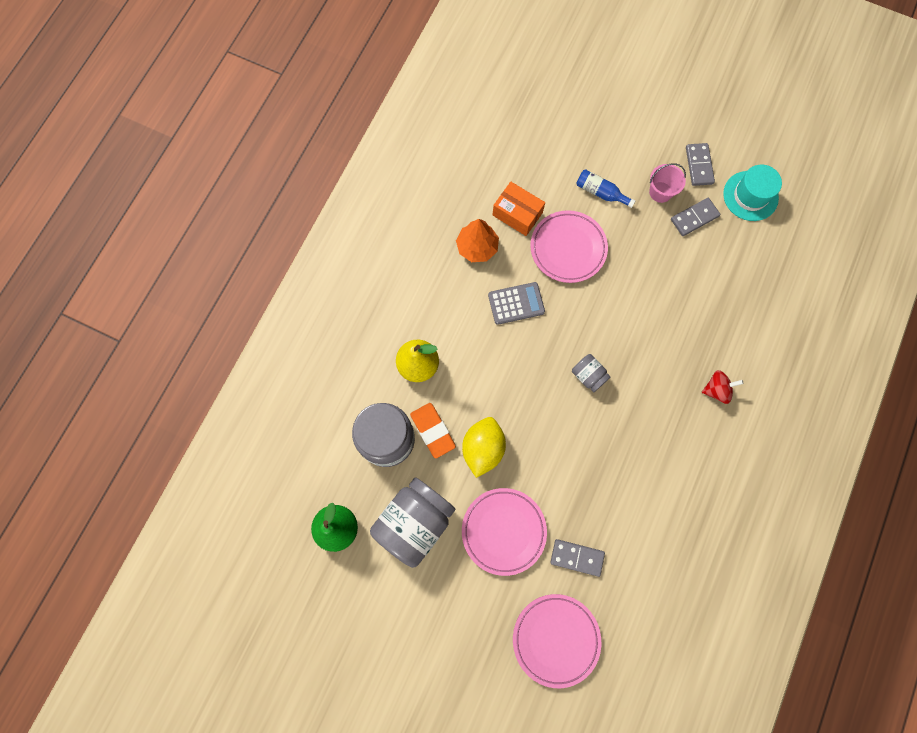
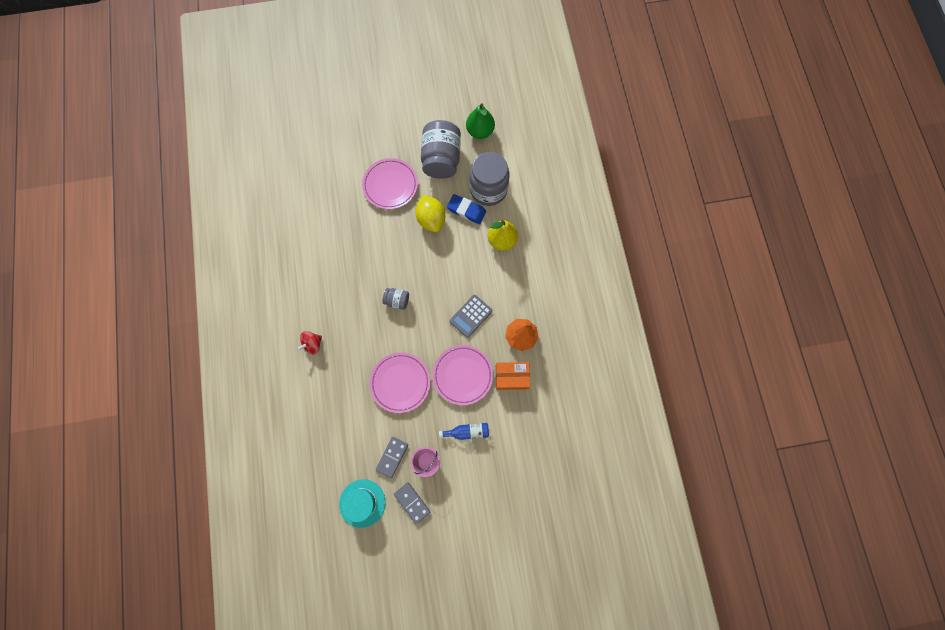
camera: 145 degrees right, 0 degrees up
orange eraser [410,403,456,459] -> blue eraser [447,194,486,224]
pink plate [513,594,601,688] -> pink plate moved to [369,352,430,413]
grey domino [550,539,605,577] -> none

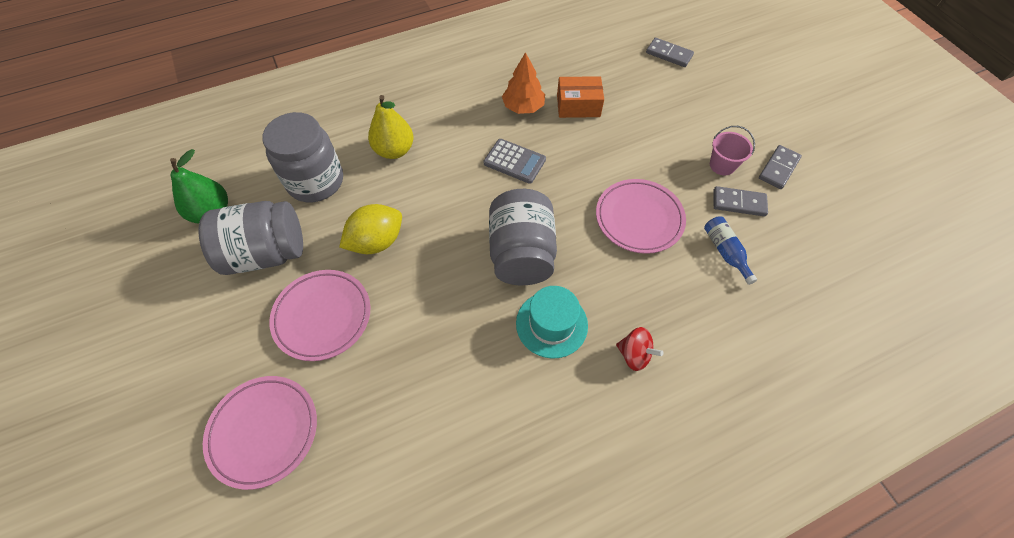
camera: 105 degrees left, 15 degrees down
turquoise hat [339,479,386,528] -> turquoise hat moved to [516,286,588,359]
grey jar [383,288,409,310] -> grey jar [489,189,557,285], size x2.12
pink plate [433,345,493,405] -> pink plate moved to [203,376,317,490]
blue bottle [439,423,489,440] -> blue bottle moved to [704,216,757,285]
blue eraser [447,194,486,224] -> none
orange box [496,362,530,390] -> orange box turned 75 degrees counterclockwise [557,76,604,118]
none -> grey domino [646,38,694,67]

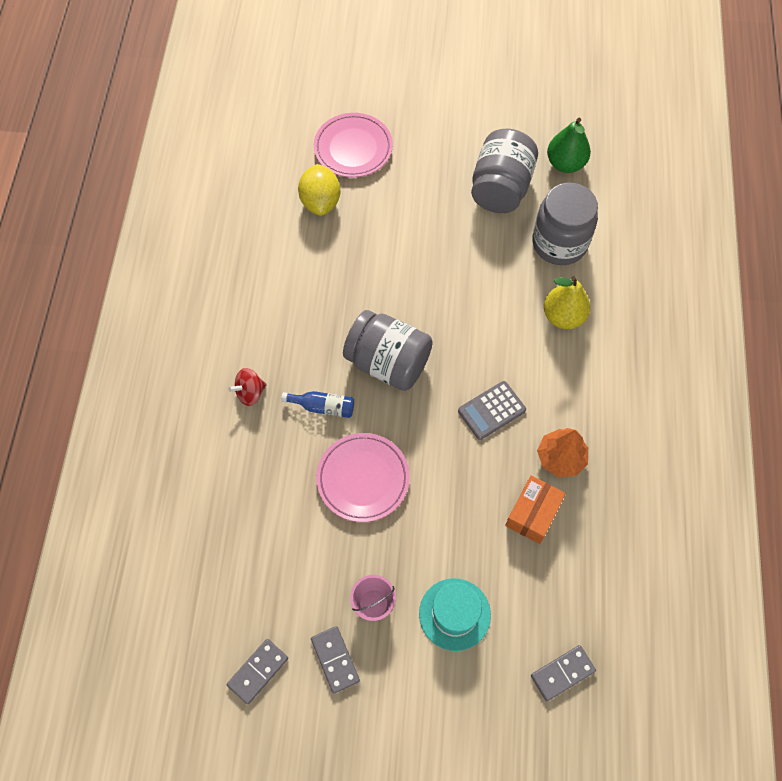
camera: 120 degrees right, 5 degrees up
pink plate [269,270,370,361] -> none
yellow lemon [339,204,402,254] -> yellow lemon moved to [298,164,340,216]
turquoise hat [516,286,588,359] -> turquoise hat moved to [419,578,491,651]
blue bottle [704,216,757,285] -> blue bottle moved to [281,391,354,418]
grey domino [714,186,768,217] -> grey domino moved to [227,639,288,705]

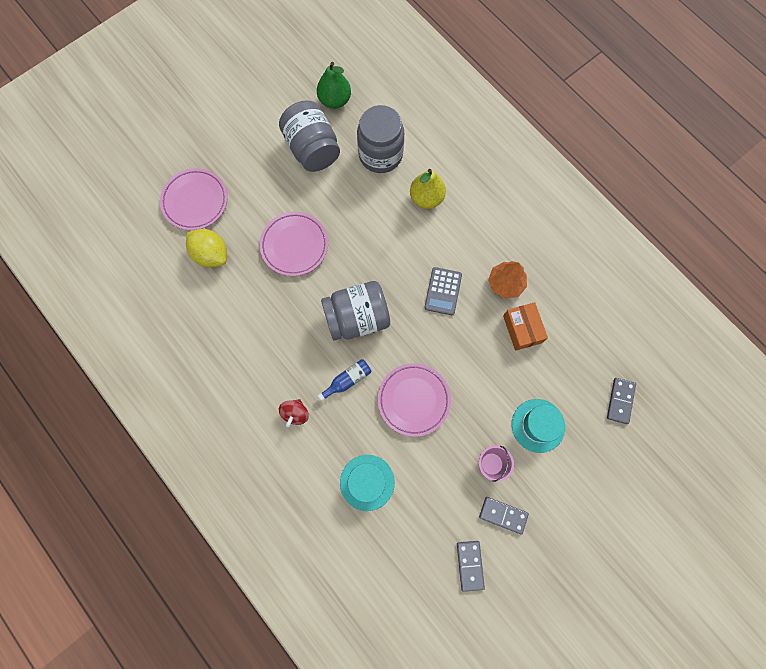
camera: 45 degrees left, 10 degrees up
none -> pink plate [260,212,328,276]
none -> turquoise hat [340,455,395,511]

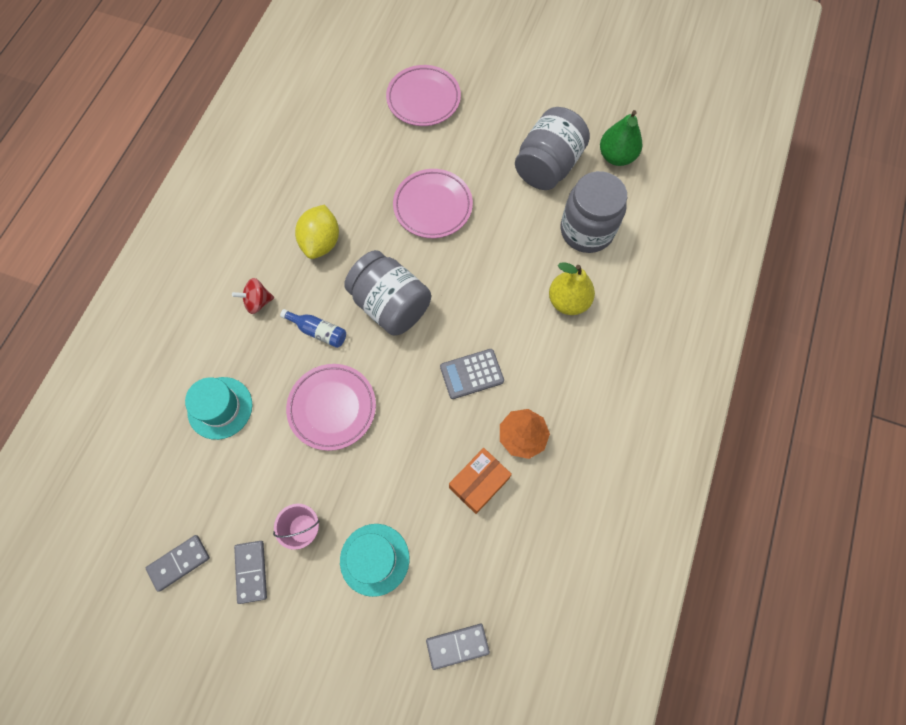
camera: 60 degrees right, 5 degrees down
yellow lemon [186,229,227,267] -> yellow lemon moved to [295,205,339,259]

